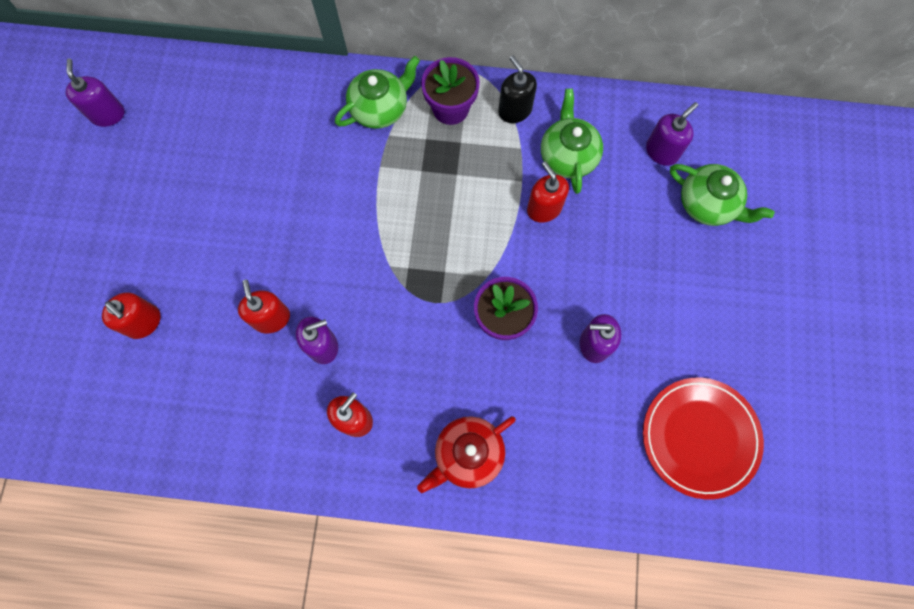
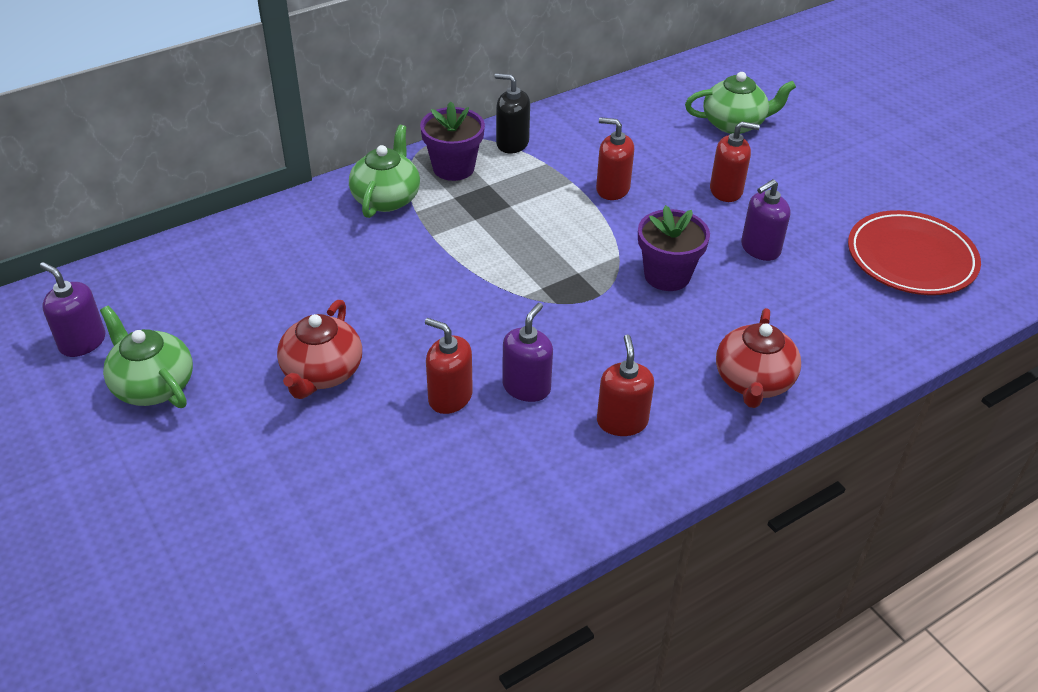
camera: 40 degrees left, 30 degrees down
red soap dispenser [102,292,161,339] -> red soap dispenser moved to [710,121,760,202]
green teapot [541,88,603,194] -> green teapot moved to [100,305,193,408]
purple soap dispenser [646,102,698,166] -> none
none -> red teapot [277,300,362,399]

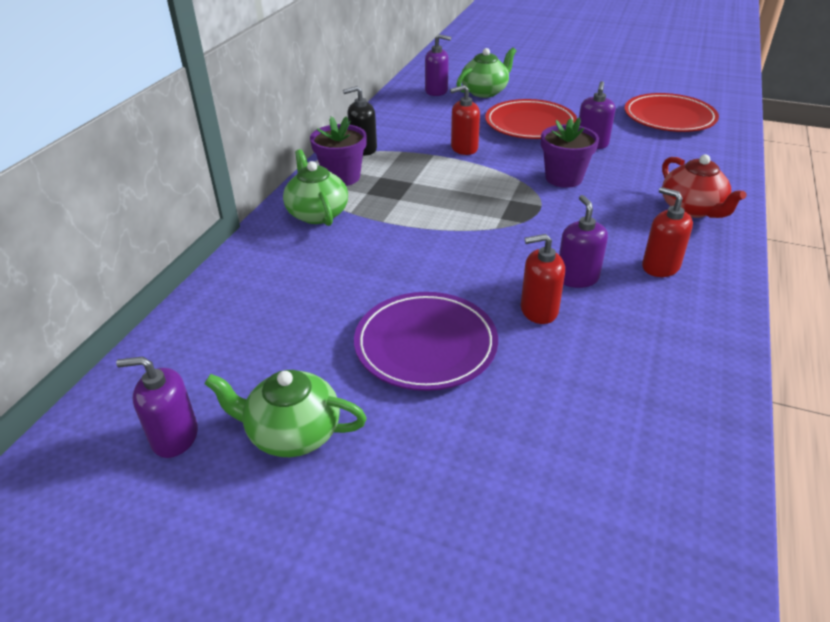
camera: 35 degrees left, 5 degrees down
red teapot [277,300,362,399] -> purple plate [354,292,498,391]
red soap dispenser [710,121,760,202] -> red plate [485,99,577,139]
none -> purple soap dispenser [425,34,451,96]

